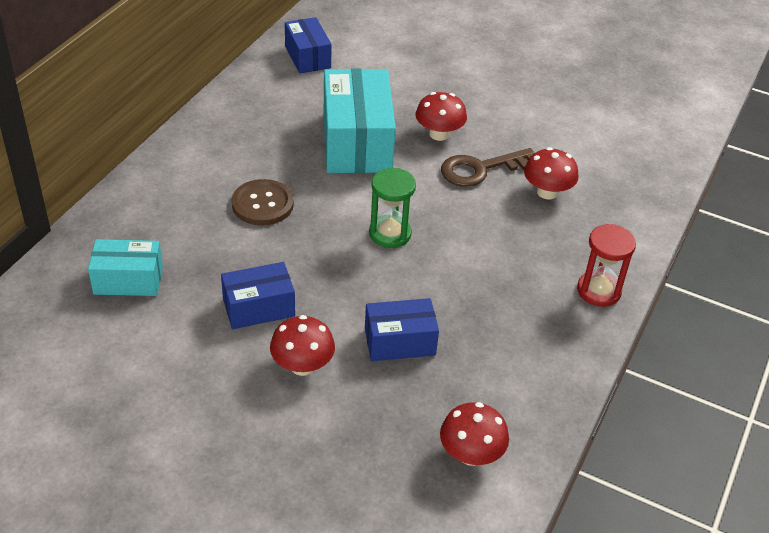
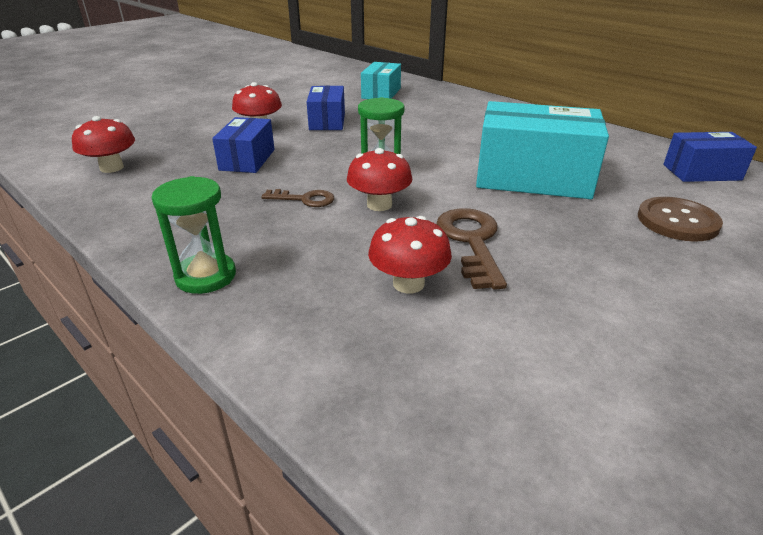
camera: 110 degrees right, 10 degrees down
brown button [232,179,294,226] -> brown button moved to [638,197,723,242]
red mushroom [416,92,467,141] -> red mushroom moved to [347,148,412,211]
red hourglass [577,224,636,307] -> green hourglass [152,176,236,294]
none -> brown key [261,189,334,207]

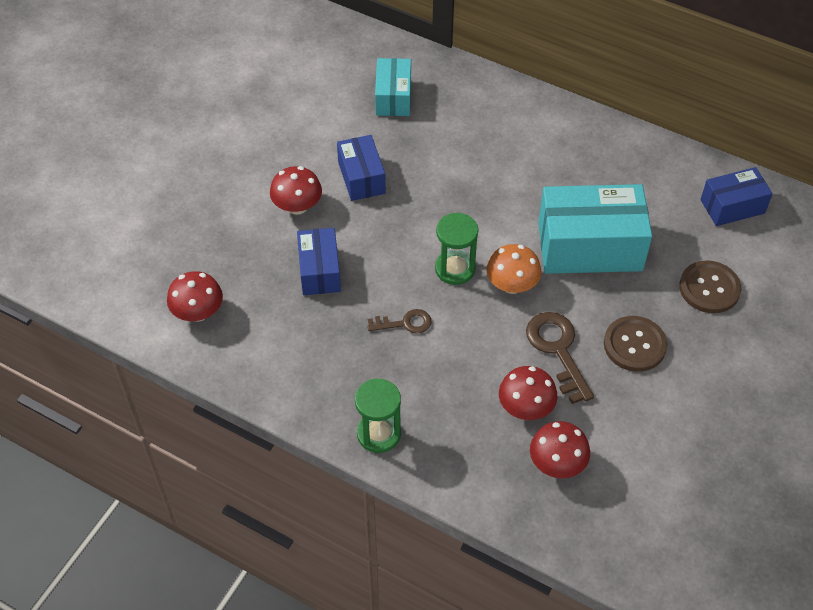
camera: 15 degrees left, 20 degrees up
red mushroom [347,148,412,211] -> red mushroom moved to [530,421,590,478]
none -> orange mushroom [486,244,541,294]
none -> brown button [604,316,667,372]

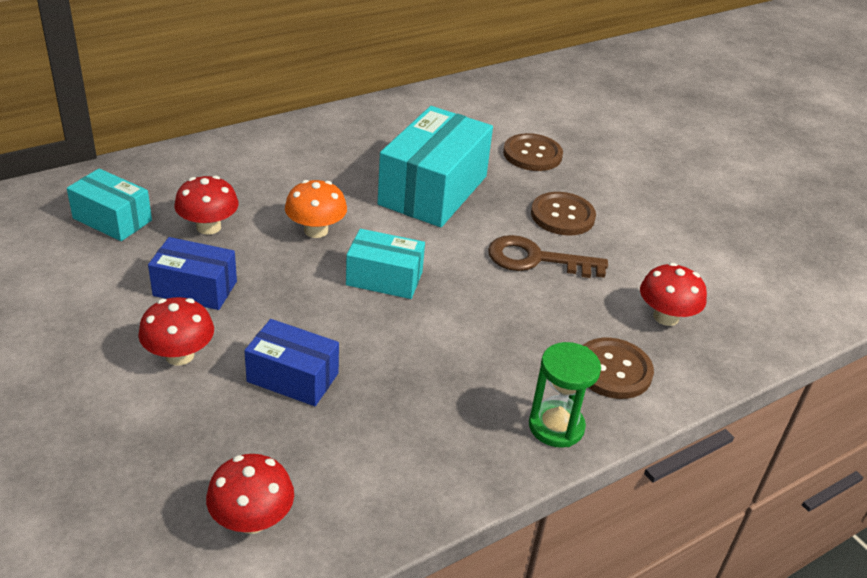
camera: 65 degrees left, 15 degrees down
brown key [367,309,431,334] -> none
green hourglass [435,213,478,285] -> turquoise box [346,229,425,299]
orange mushroom [486,244,541,294] -> orange mushroom moved to [285,180,347,238]
red mushroom [499,366,558,420] -> red mushroom moved to [174,176,239,235]
blue box [700,167,773,226] -> none
none -> brown button [583,338,654,399]

